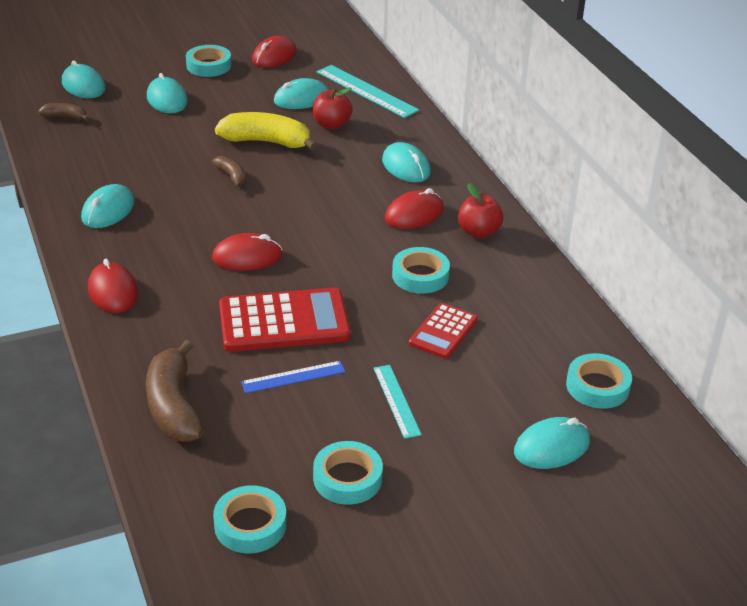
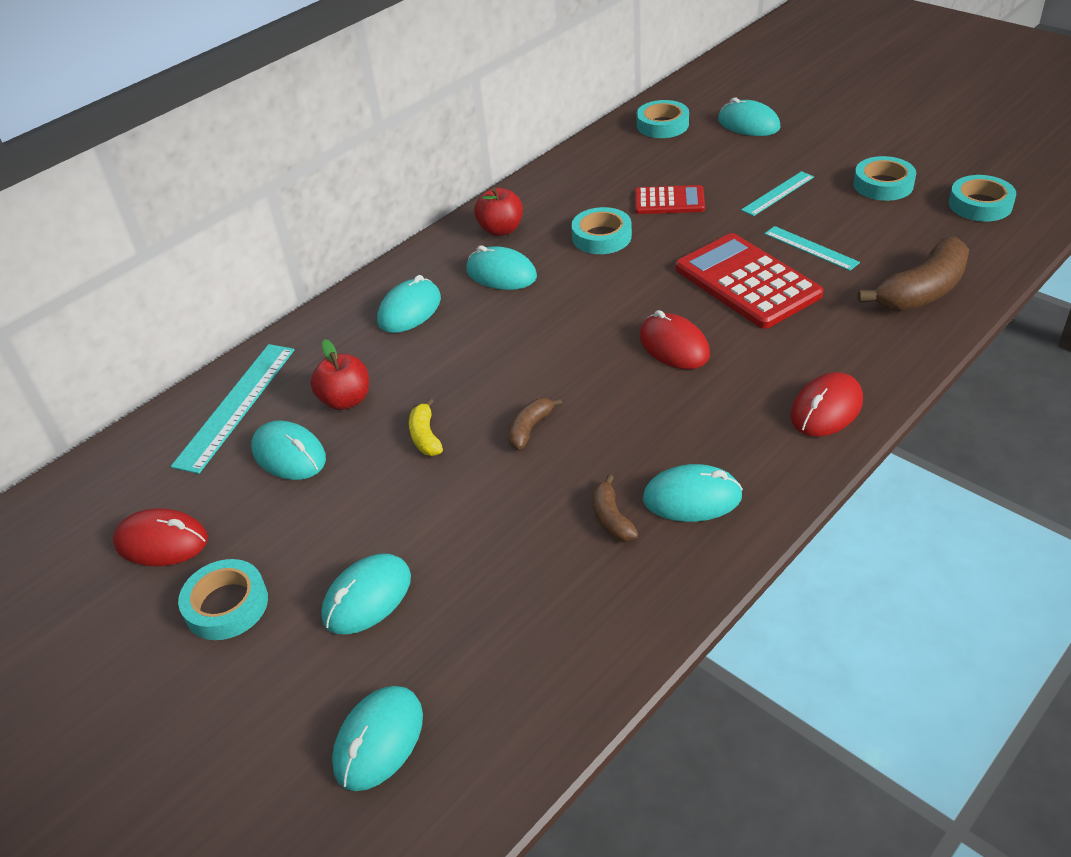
camera: 110 degrees left, 5 degrees up
brown banana [38,103,89,121] -> brown banana moved to [593,475,638,542]
yellow banana [215,112,317,151] -> yellow banana [409,398,443,456], size x0.51
blue ruler [241,361,345,393] -> turquoise ruler [765,226,860,271]
red mouse [385,188,444,229] -> turquoise mouse [466,246,537,290]

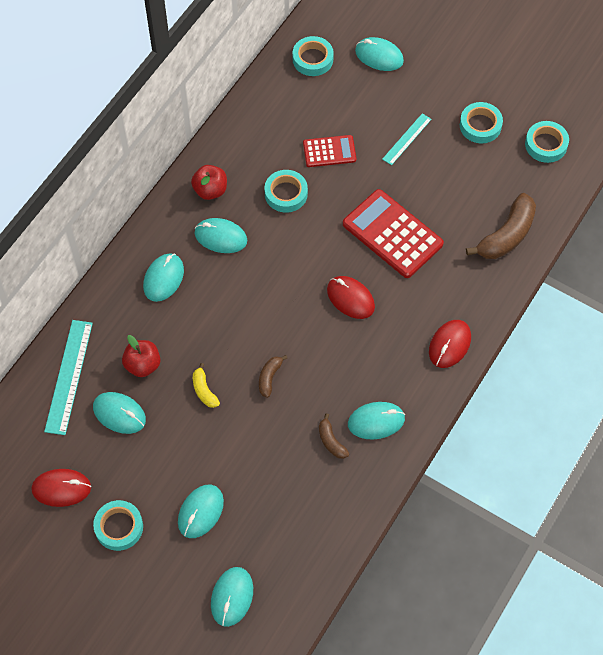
camera: 15 degrees left, 20 degrees up
turquoise ruler [765,226,860,271] -> none

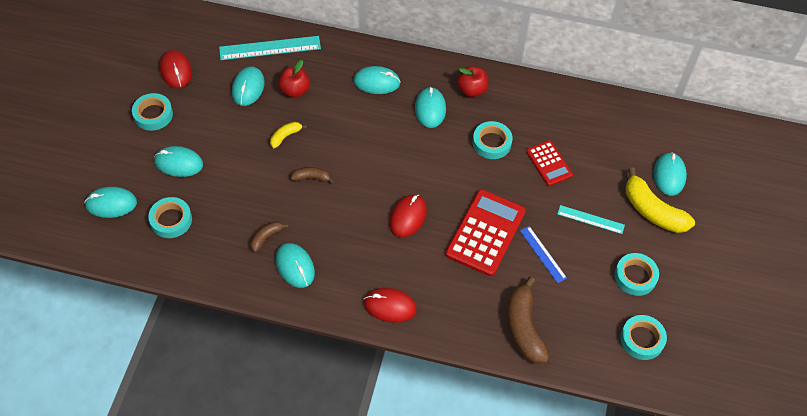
camera: 70 degrees right, 5 degrees down
turquoise tape [292,36,334,76] -> turquoise tape moved to [148,197,192,238]
brown banana [466,193,536,259] -> brown banana turned 60 degrees clockwise [507,276,549,364]
none -> blue ruler [520,226,567,283]
none -> yellow banana [626,168,695,233]

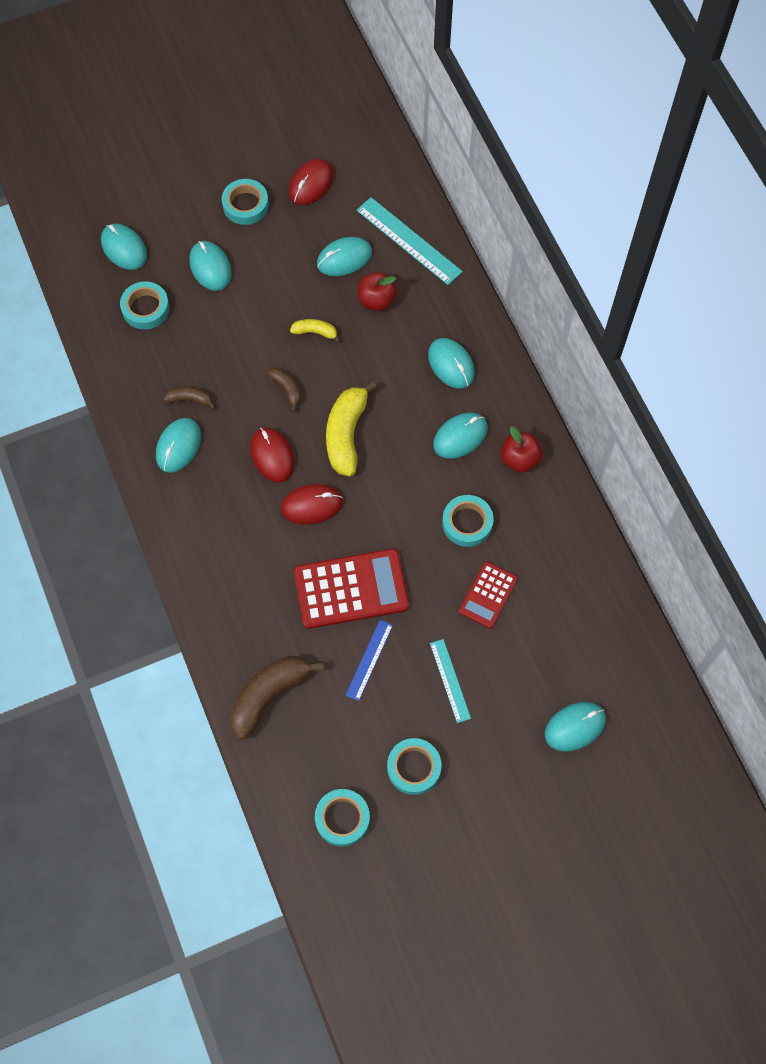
camera: 55 degrees right, 10 degrees up
red mouse [364,288,417,323] -> red mouse moved to [250,427,295,483]
yellow banana [626,168,695,233] -> yellow banana moved to [326,381,377,476]

